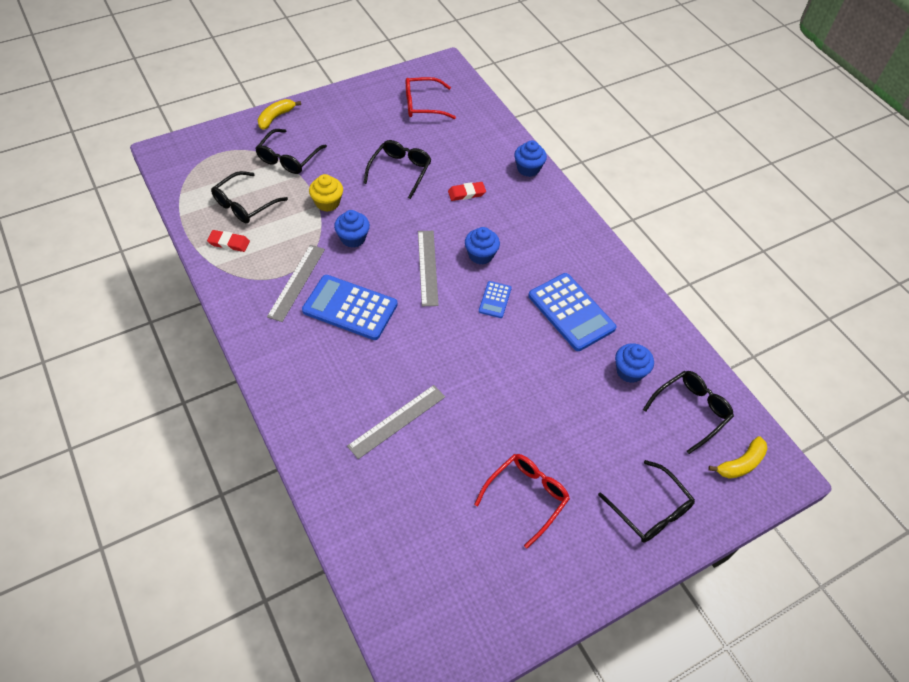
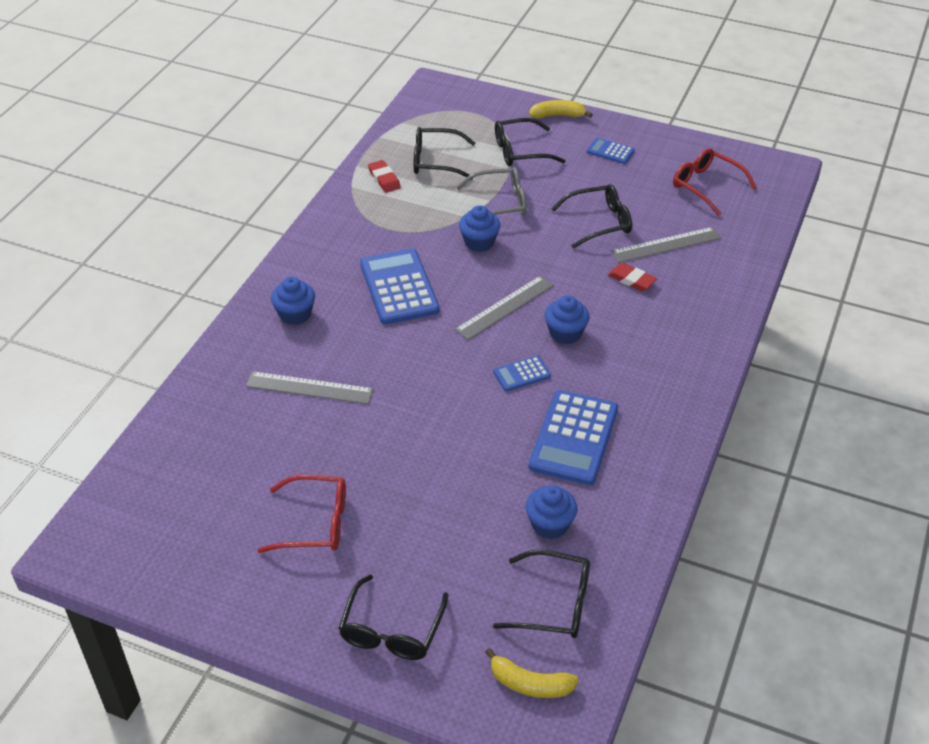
camera: 55 degrees right, 10 degrees down
grey ruler [267,245,325,322] -> grey ruler moved to [611,227,721,263]
yellow cupcake [309,174,343,212] -> grey glasses [456,167,527,216]
blue cupcake [514,140,547,177] -> blue cupcake moved to [271,277,315,325]
none -> blue calculator [587,138,635,164]

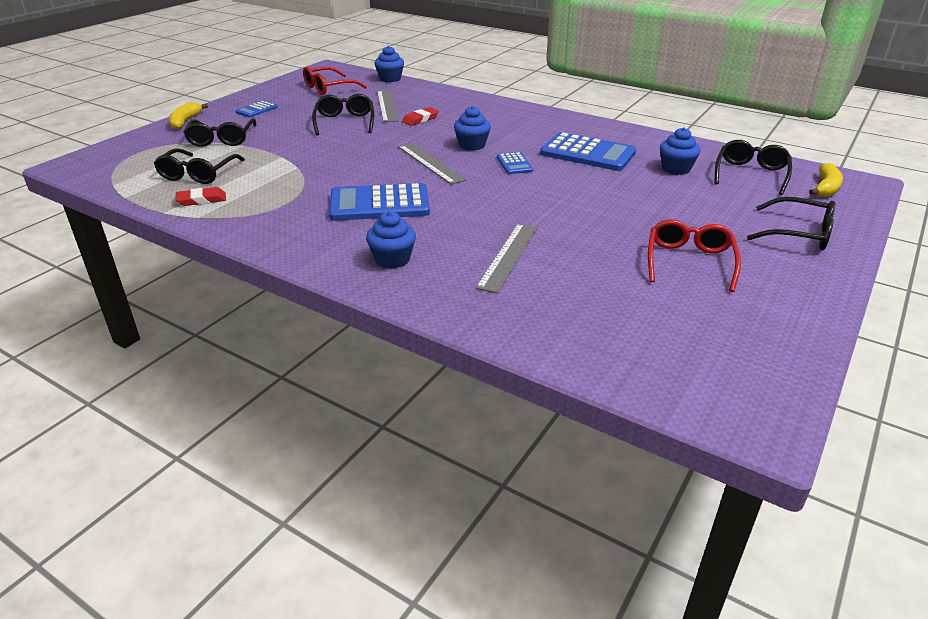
camera: 80 degrees left, 10 degrees down
grey glasses [456,167,527,216] -> none
blue cupcake [459,205,500,252] -> blue cupcake moved to [374,46,404,82]

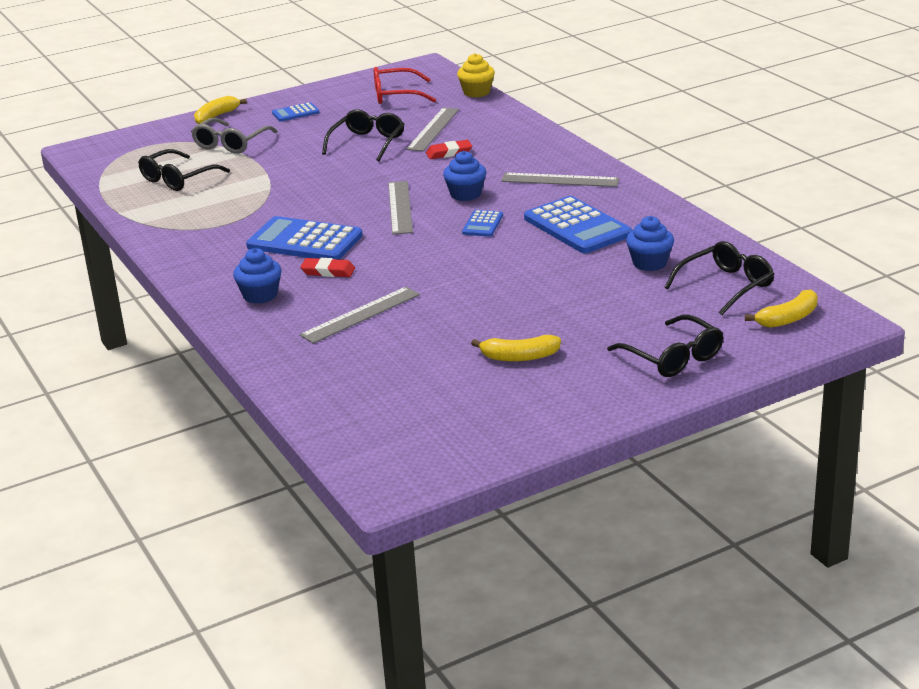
camera: 30 degrees right, 5 degrees down
red eraser [175,187,226,206] -> red eraser moved to [300,258,355,277]
black glasses [183,118,257,147] -> grey glasses [191,118,278,154]
blue cupcake [374,46,404,82] -> yellow cupcake [457,53,495,98]
red glasses [648,219,741,292] -> yellow banana [471,335,561,362]
none -> grey ruler [501,172,619,187]

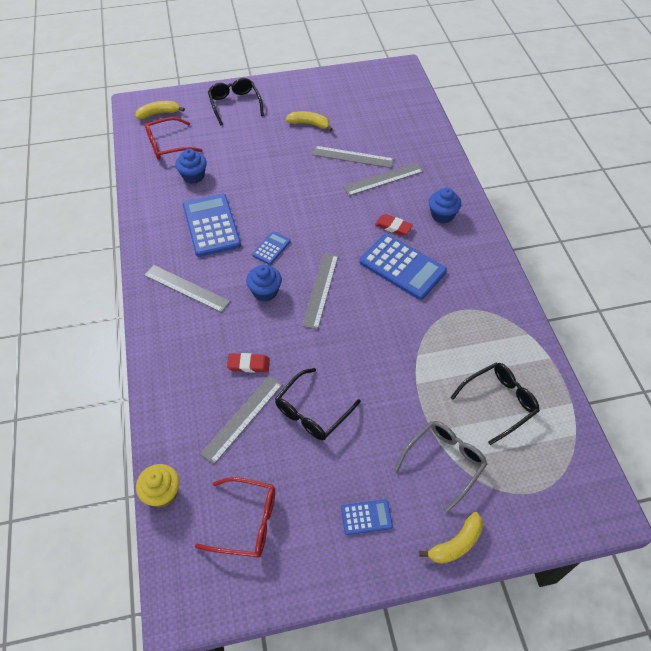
camera: 165 degrees left, 25 degrees up
black glasses [664,241,774,315] -> red glasses [145,117,202,160]
none -> grey ruler [312,146,394,168]

